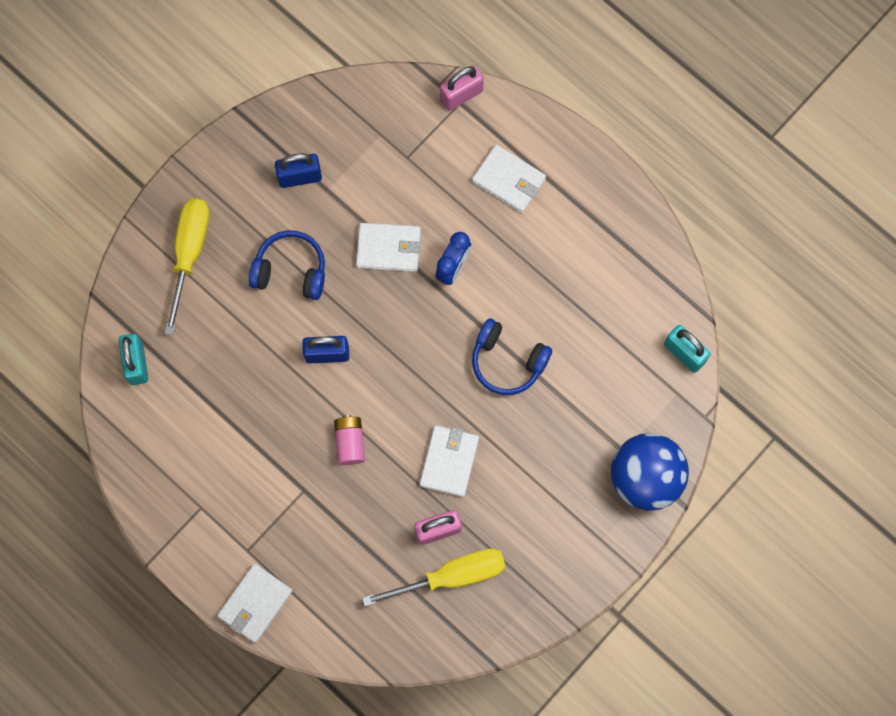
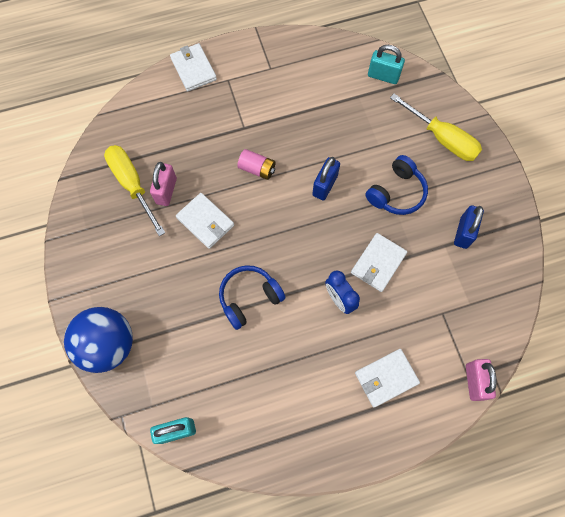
camera: 120 degrees right, 5 degrees down
yellow screwdriver [362,548,506,607] -> yellow screwdriver turned 135 degrees clockwise [104,145,165,236]

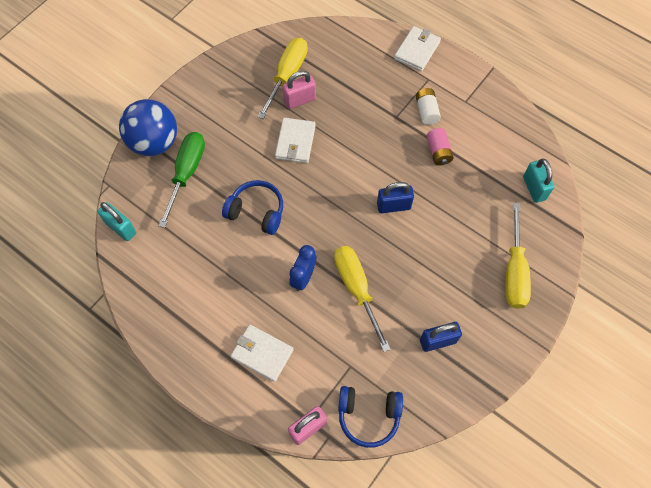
camera: 55 degrees right, 5 degrees down
pink battery [237,149,275,180] -> pink battery moved to [426,128,454,165]
white wallet [351,233,407,292] -> yellow screwdriver [334,246,391,352]
blue headphones [365,155,428,215] -> blue headphones moved to [338,386,403,448]
none -> green screwdriver [158,132,205,228]
none -> white battery [416,88,441,125]

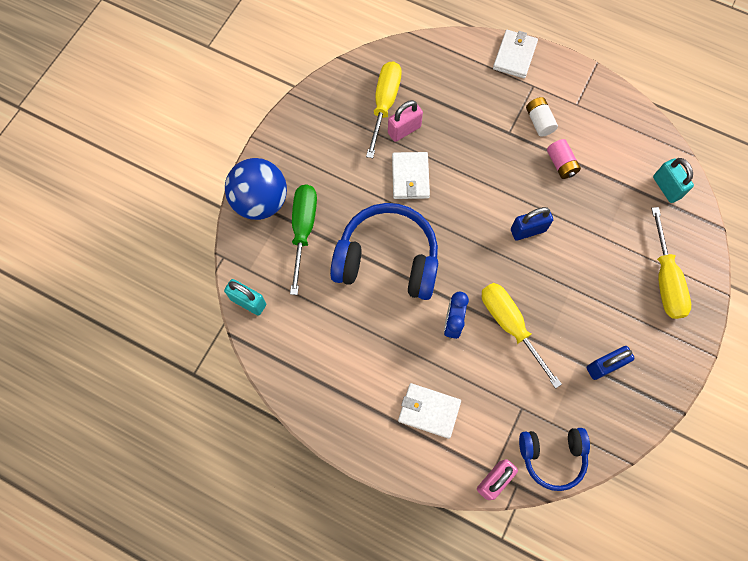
camera: 10 degrees left, 5 degrees up
blue headphones [222,180,283,235] -> blue headphones [330,203,438,300], size x1.69

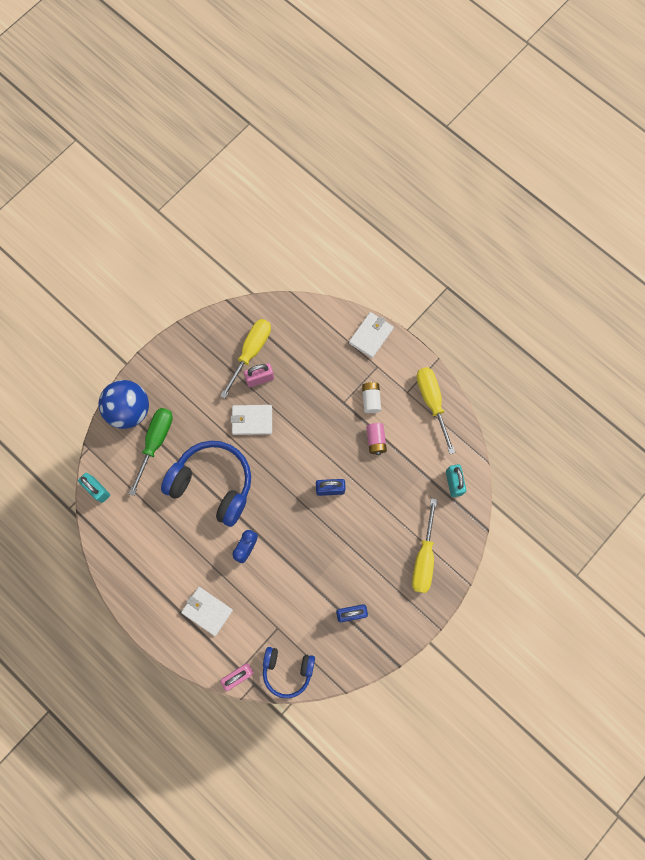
camera: 15 degrees right, 5 degrees up
white wallet [392,152,430,199] -> white wallet turned 75 degrees clockwise [231,405,272,435]
yellow screwdriver [482,283,562,389] -> yellow screwdriver moved to [416,367,455,454]

